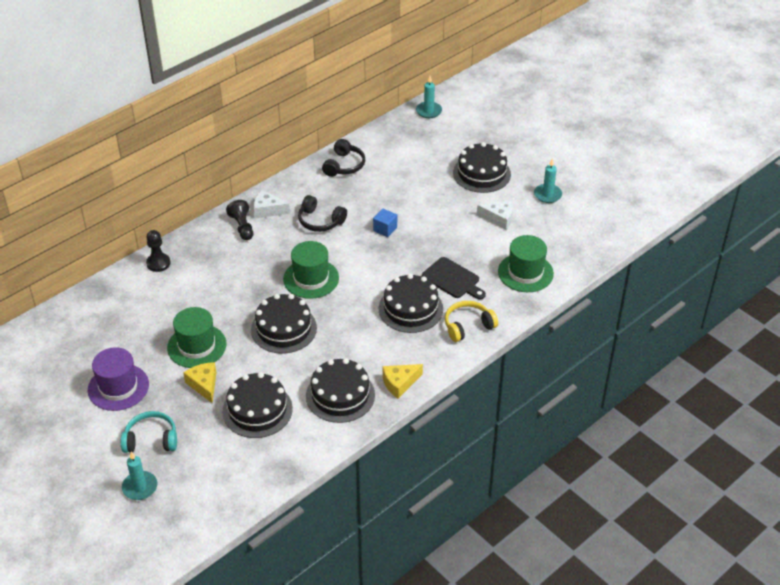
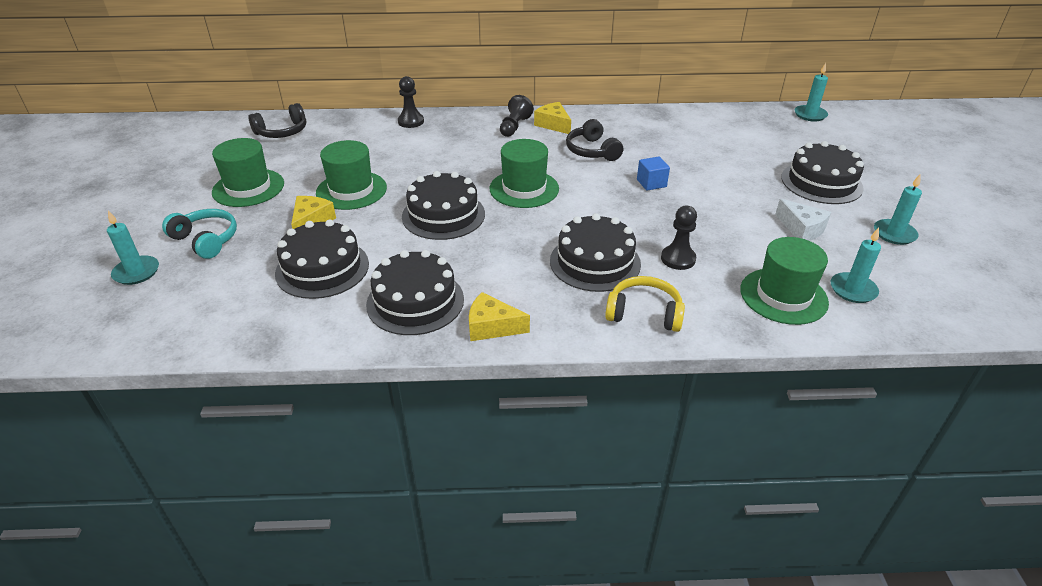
camera: 40 degrees right, 5 degrees down
purple hat [88,347,149,411] -> green hat [212,138,284,207]
white cheese [254,190,290,218] -> yellow cheese [534,102,571,134]
black headphones [322,139,365,177] -> black headphones moved to [248,103,306,138]
black cutting board [422,257,486,300] -> black pawn [661,206,697,270]
none -> turquoise candle [830,227,881,303]

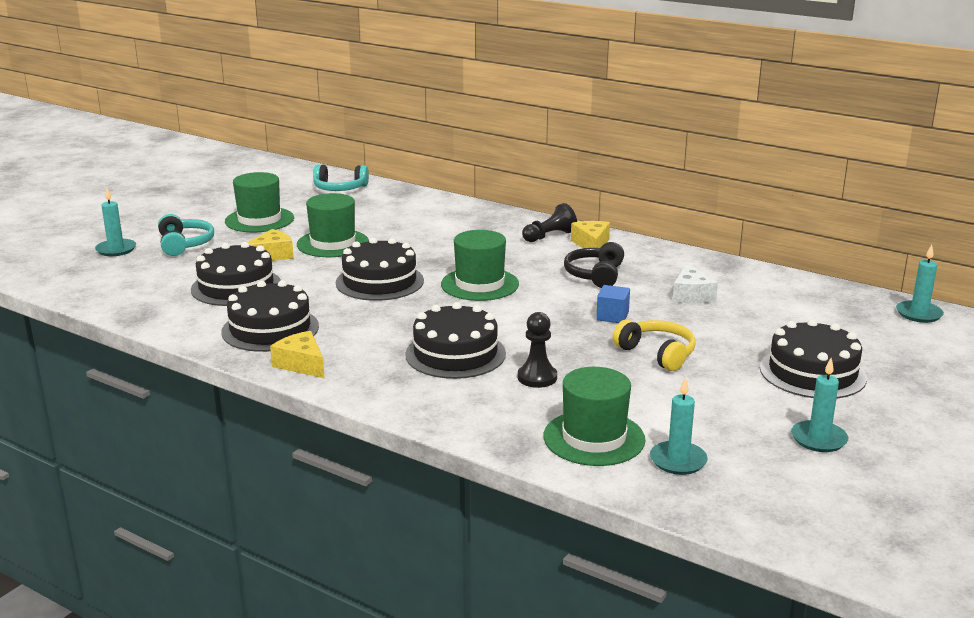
camera: 35 degrees right, 15 degrees down
black headphones [248,103,306,138] -> turquoise headphones [313,165,369,191]
black pawn [398,76,424,128] -> none
yellow headphones [605,276,685,332] -> yellow headphones moved to [613,319,696,371]
white cheese [775,199,831,241] -> white cheese moved to [673,263,718,303]

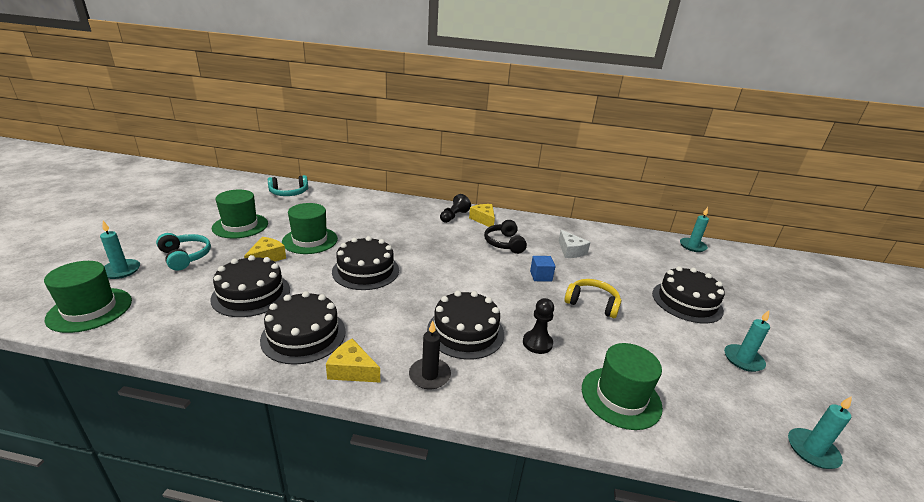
camera: 25 degrees left, 5 degrees up
green hat [441,230,519,301] -> green hat moved to [44,261,132,333]
turquoise candle [650,377,708,475] -> turquoise candle moved to [788,396,852,469]
none -> black candle [409,321,451,390]

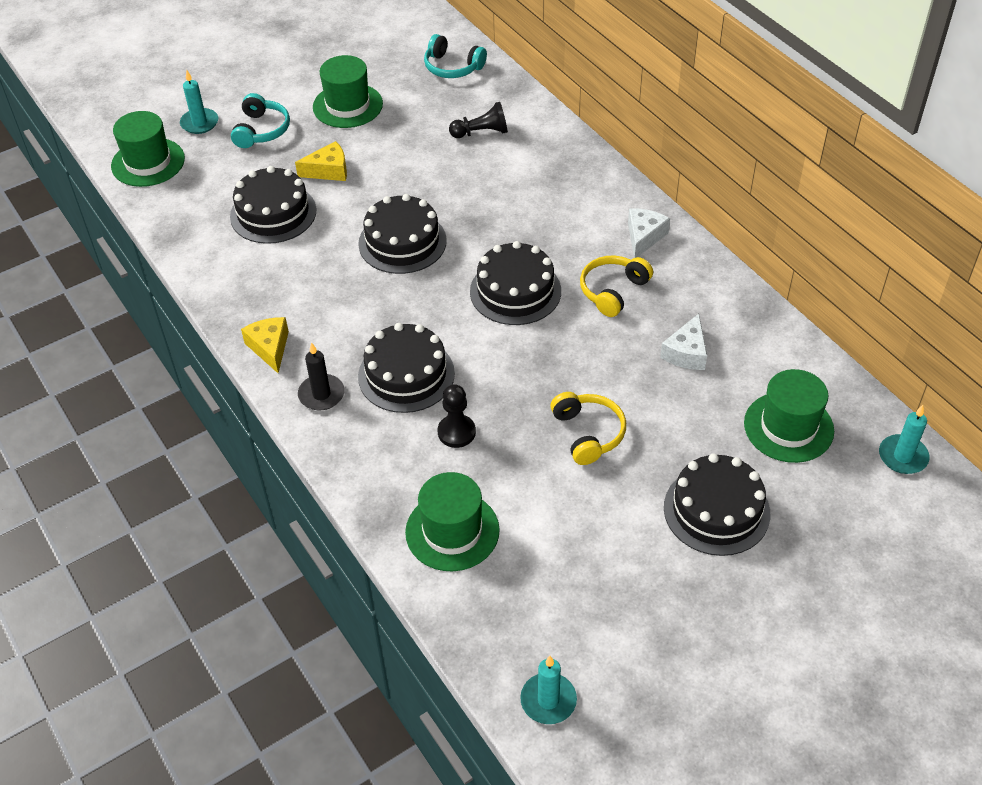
camera: 50 degrees right, 20 degrees up
black cake [260,291,346,365] -> black cake moved to [470,241,561,325]
green hat [282,203,338,254] -> green hat moved to [744,369,834,463]
black pawn [440,194,471,223] -> black pawn moved to [449,102,508,138]
yellow cheese [469,204,495,227] -> white cheese [628,209,670,258]
black headphones [484,220,527,254] -> yellow headphones [580,256,653,317]
blue cube [530,256,556,281] -> none
turquoise candle [724,310,770,372] -> none

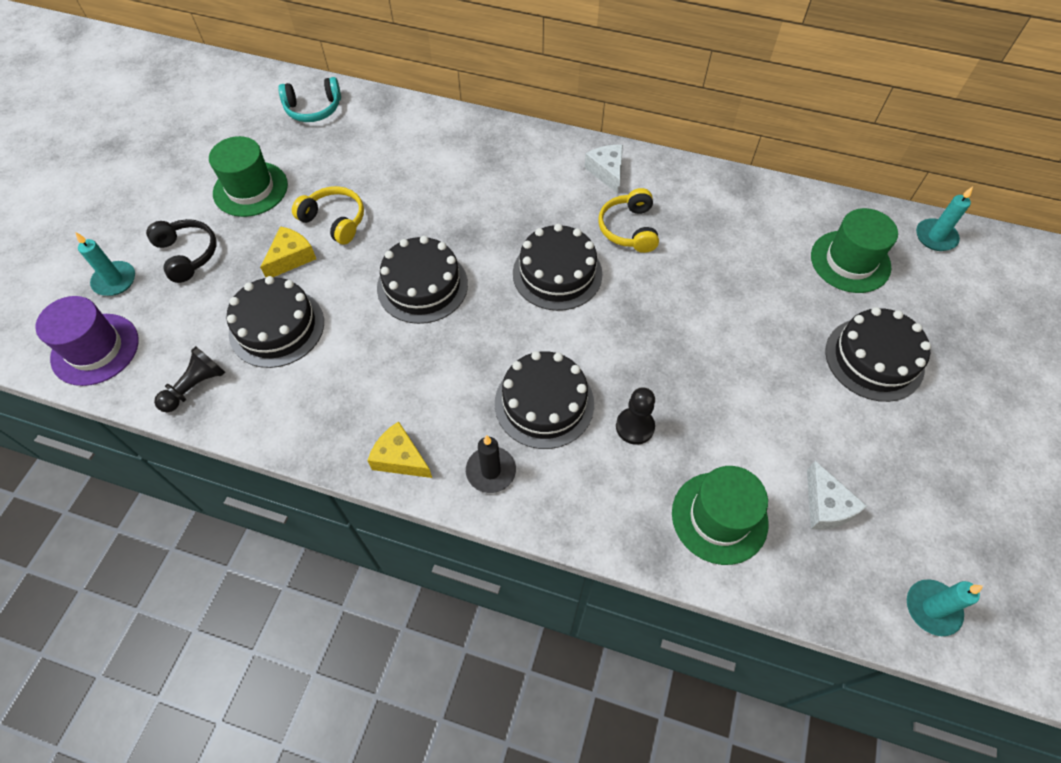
camera: 40 degrees left, 10 degrees up
green hat [111,111,185,187] -> purple hat [35,296,139,386]
turquoise headphones [231,93,290,148] -> black headphones [146,219,217,283]
black pawn [449,102,508,138] -> black pawn moved to [154,346,225,412]
yellow headphones [550,392,626,465] -> yellow headphones moved to [292,186,364,244]
white cheese [660,314,707,370] -> white cheese moved to [807,461,867,530]

